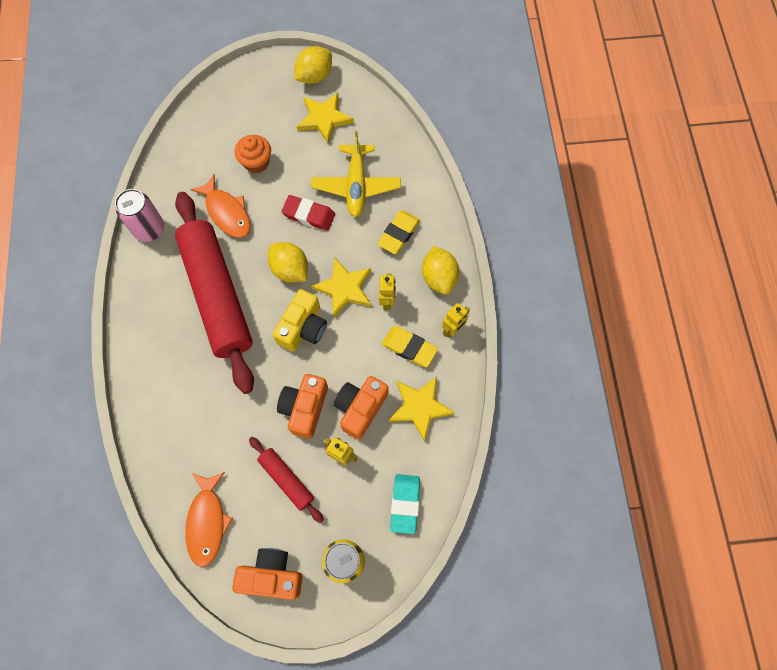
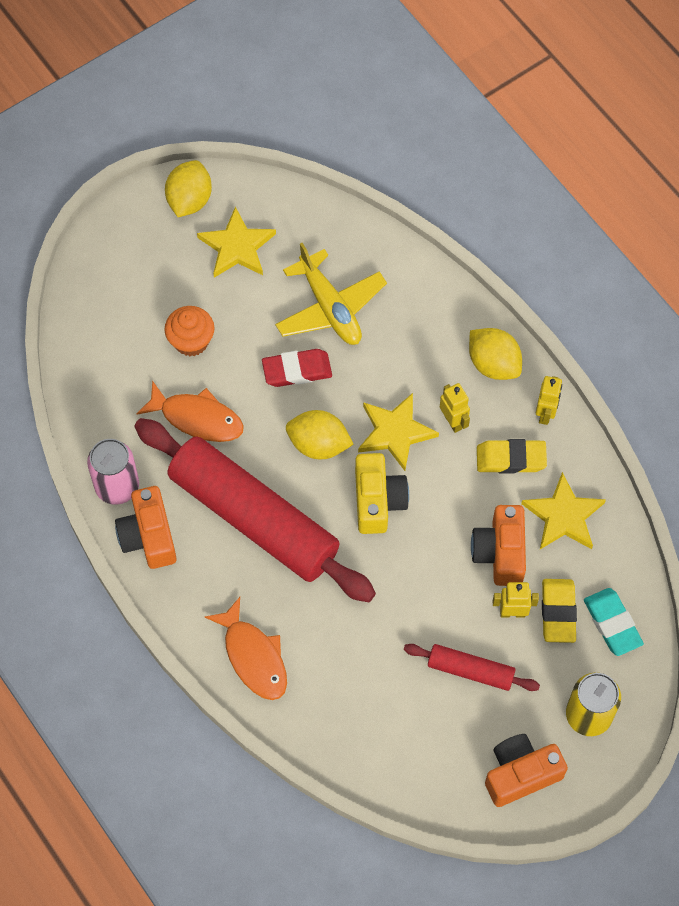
camera: 30 degrees left, 5 degrees down
orange fish [185,472,233,567] -> orange fish moved to [205,597,287,700]
orange camera [277,374,328,439] -> orange camera moved to [115,486,177,569]
yellow eraser [377,210,420,254] -> yellow eraser moved to [542,579,577,643]

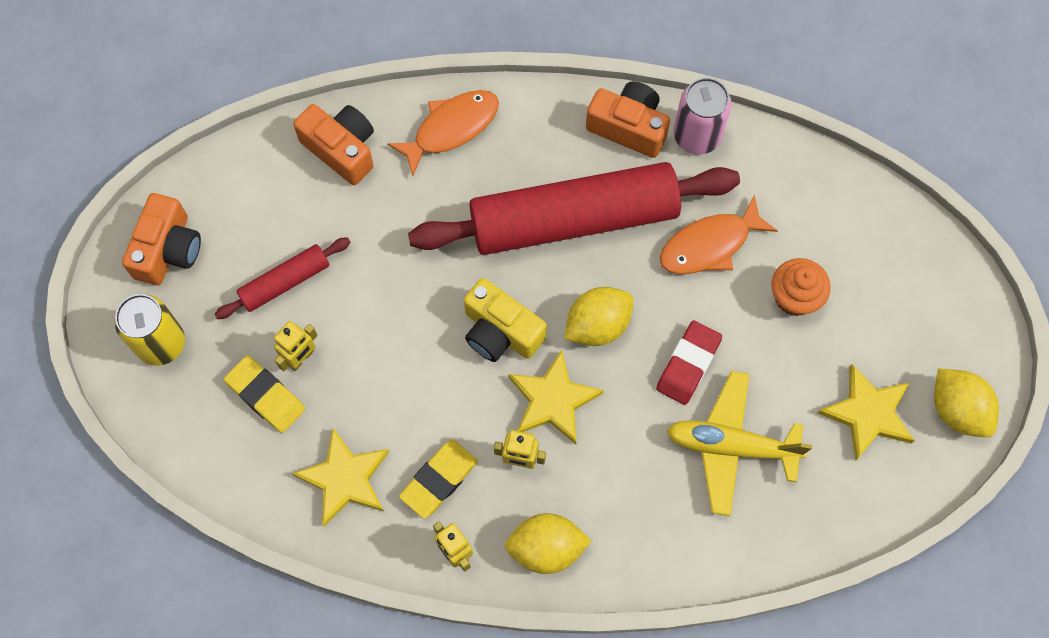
camera: 130 degrees right, 5 degrees up
orange fish [205,597,287,700] -> orange fish turned 135 degrees clockwise [387,90,499,176]
orange camera [471,505,526,586] -> orange camera moved to [293,104,374,185]
turquoise eraser [584,588,644,656] -> none

